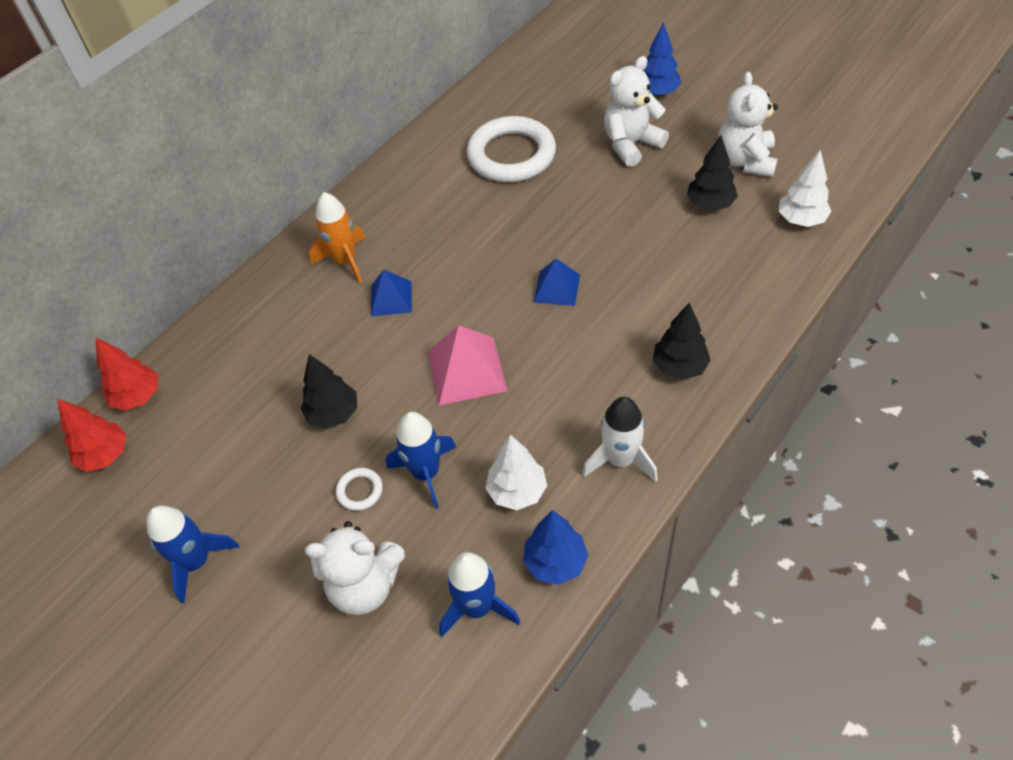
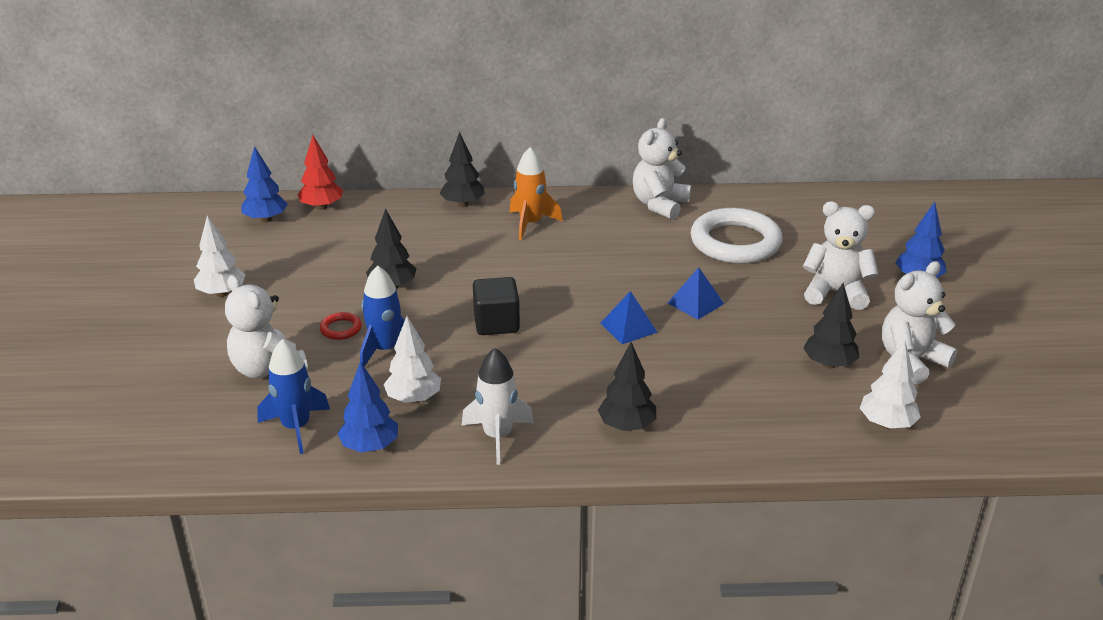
camera: 45 degrees right, 20 degrees down
red tree [58,399,127,472] -> blue tree [241,146,288,223]
blue rocket [146,505,239,603] -> white tree [194,215,246,297]
white ring [336,468,383,511] -> red ring [320,312,362,340]
blue pyramid [371,269,412,316] -> blue pyramid moved to [668,267,724,320]
pink pyramid [428,325,507,406] -> black cube [473,277,520,335]
none -> black tree [440,132,485,207]
none -> white teddy bear [633,118,691,220]

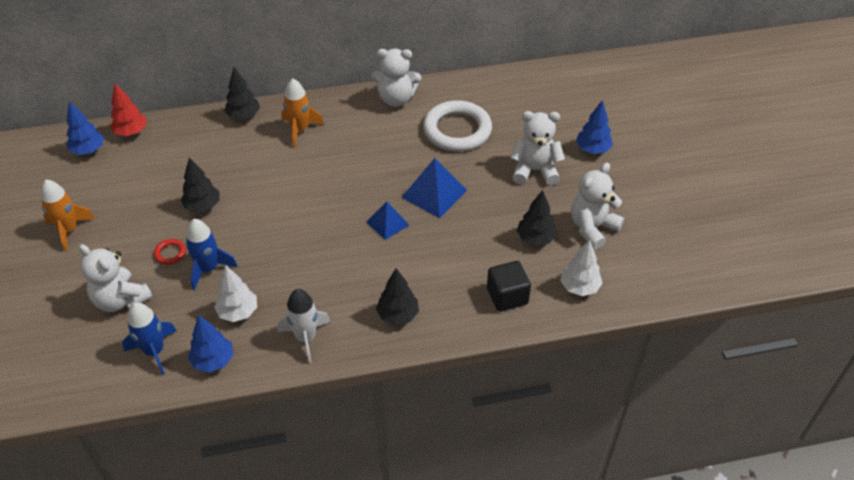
camera: 10 degrees left, 15 degrees up
white tree [194,215,246,297] -> orange rocket [41,180,95,252]
black cube [473,277,520,335] -> black cube moved to [487,261,531,311]
white teddy bear [633,118,691,220] -> white teddy bear turned 105 degrees counterclockwise [371,49,421,107]
blue pyramid [668,267,724,320] -> blue pyramid [401,158,467,218], size x1.57

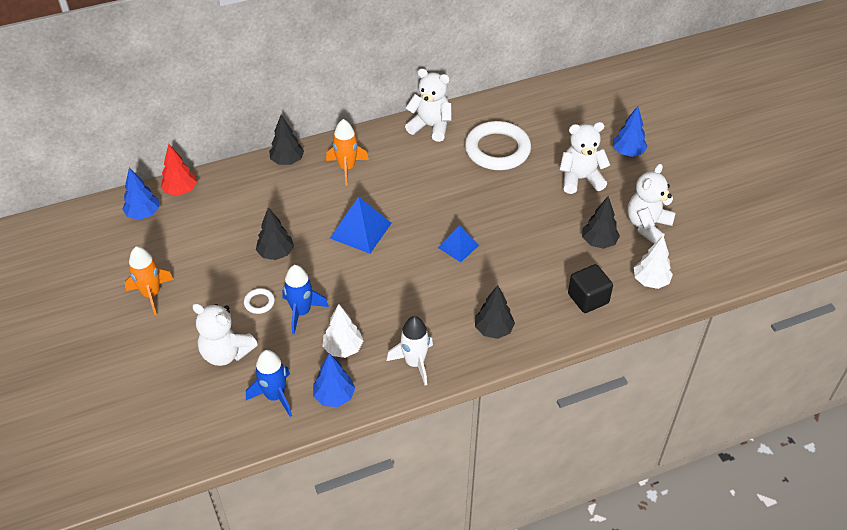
camera: 10 degrees left, 0 degrees up
red ring [154,239,186,265] -> white ring [244,288,275,314]
white teddy bear [371,49,421,107] -> white teddy bear turned 150 degrees counterclockwise [405,68,452,142]
blue pyramid [401,158,467,218] -> blue pyramid moved to [330,196,392,254]

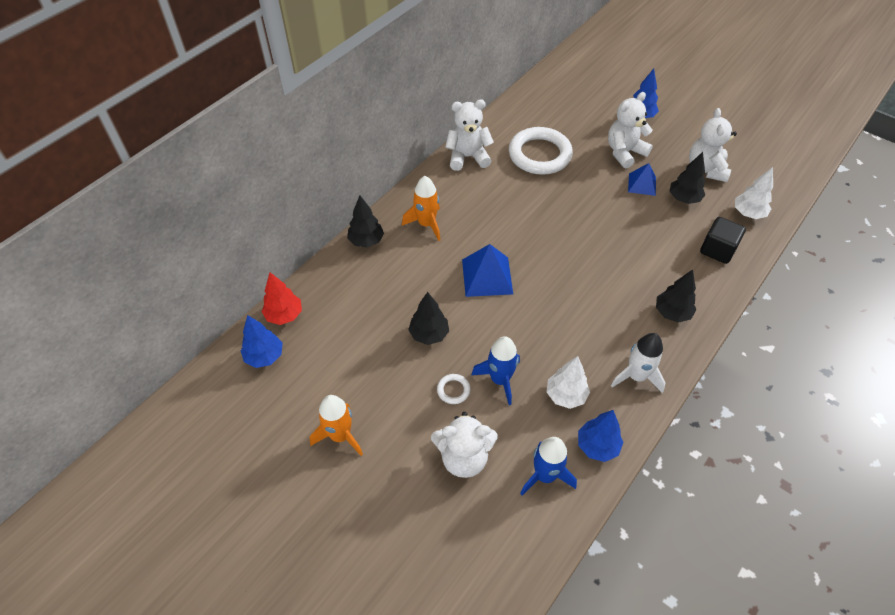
camera: 30 degrees left, 5 degrees up
blue pyramid [438,225,479,262] -> blue pyramid moved to [628,163,656,196]

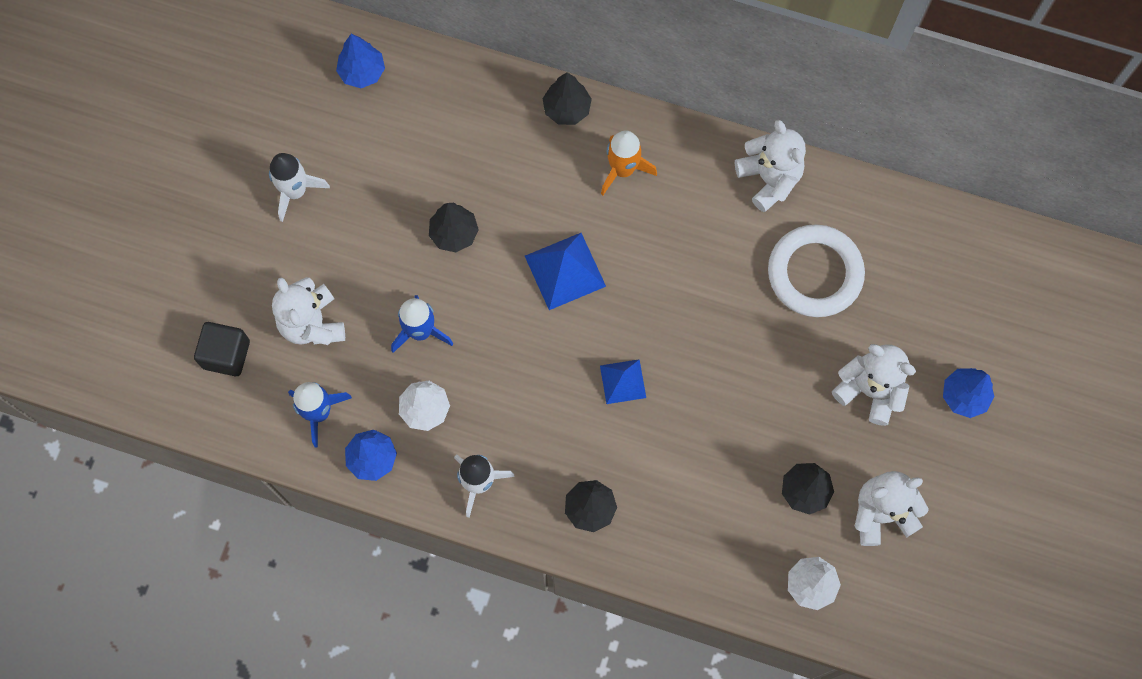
camera: 70 degrees right, 20 degrees up
red tree [262,272,302,325] -> none
orange rocket [310,395,363,456] -> white rocket [269,153,330,222]
white ring [437,374,471,404] -> none
blue pyramid [628,163,656,196] -> blue pyramid moved to [600,359,646,404]
black cube [700,217,746,264] -> black cube moved to [194,322,250,376]

